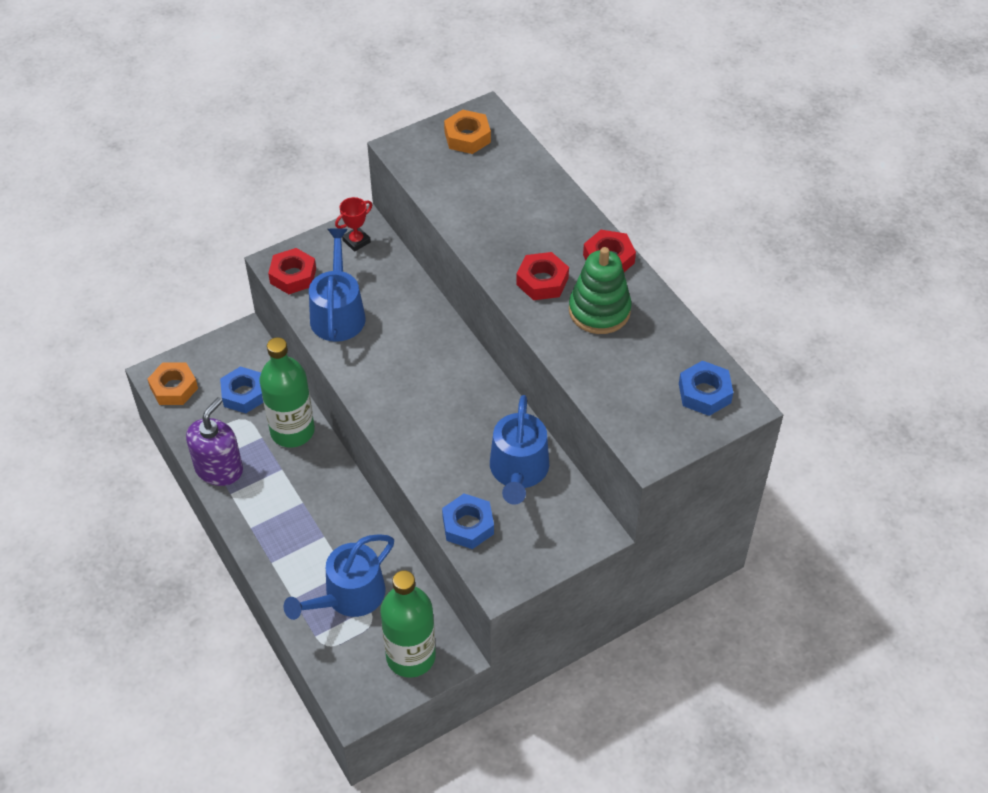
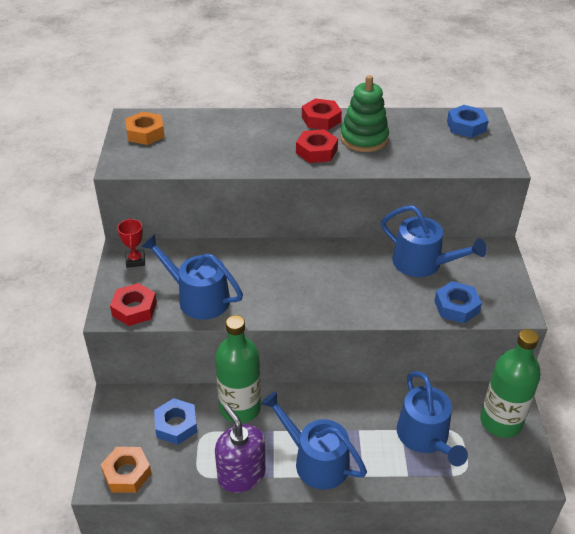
camera: 60 degrees left, 10 degrees down
none -> blue watering can [261,391,367,490]

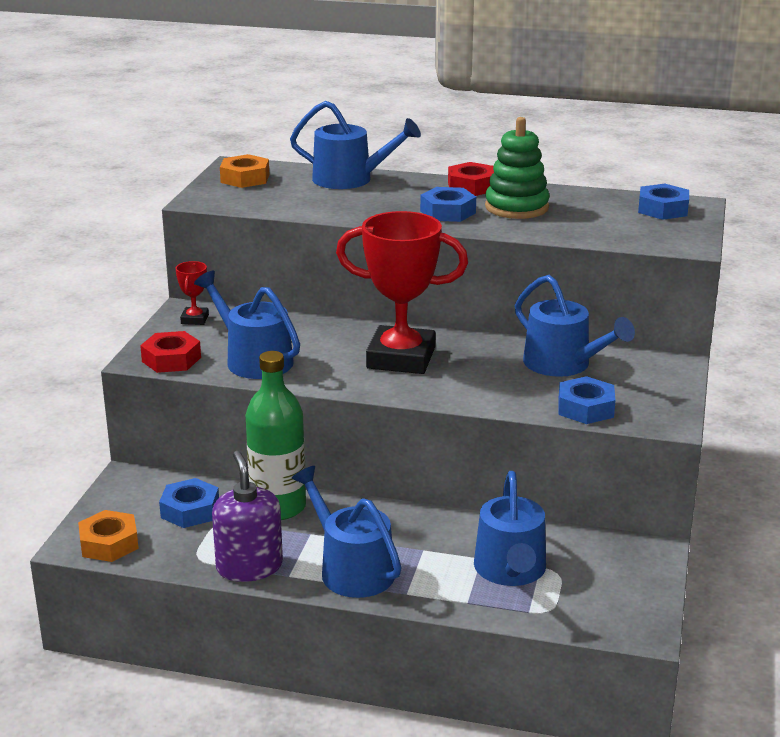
camera: 15 degrees right, 15 degrees down
red nut [296,129,338,163] -> blue nut [420,187,476,222]
green bottle [480,329,541,438] -> none
none -> blue watering can [290,101,421,189]
none -> red trophy [336,211,468,374]

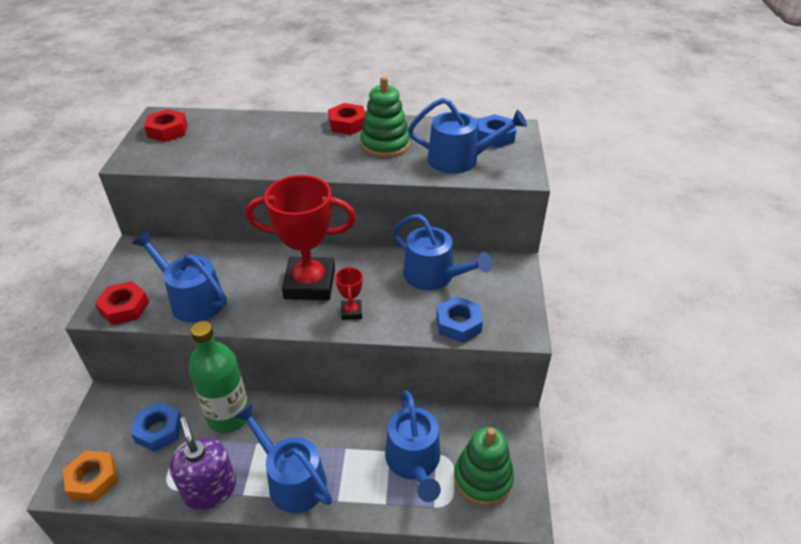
camera: 10 degrees left, 15 degrees up
red trophy [175,261,209,325] -> red trophy moved to [335,266,363,320]
orange nut [220,154,270,188] -> red nut [144,109,187,142]
blue watering can [290,101,421,189] -> blue watering can moved to [408,98,527,173]
blue nut [420,187,476,222] -> none
none -> green stacking toy [454,427,514,506]

